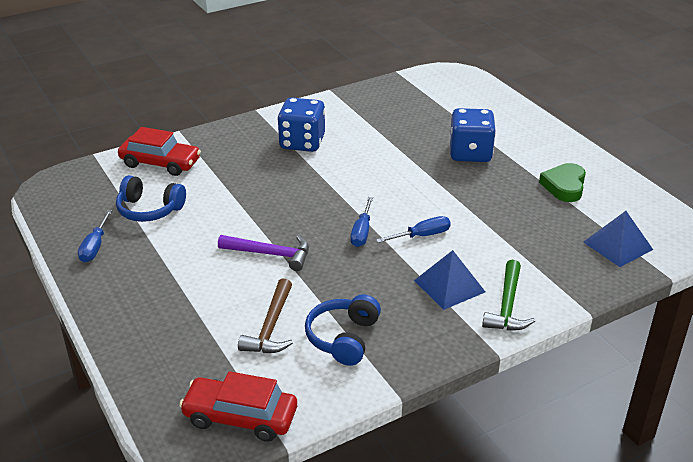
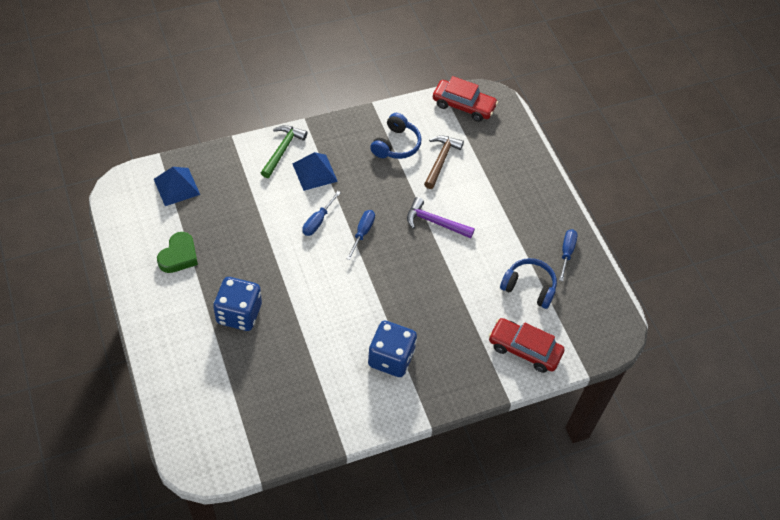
camera: 175 degrees left, 20 degrees up
blue screwdriver [376,216,451,243] -> blue screwdriver turned 45 degrees counterclockwise [302,191,341,236]

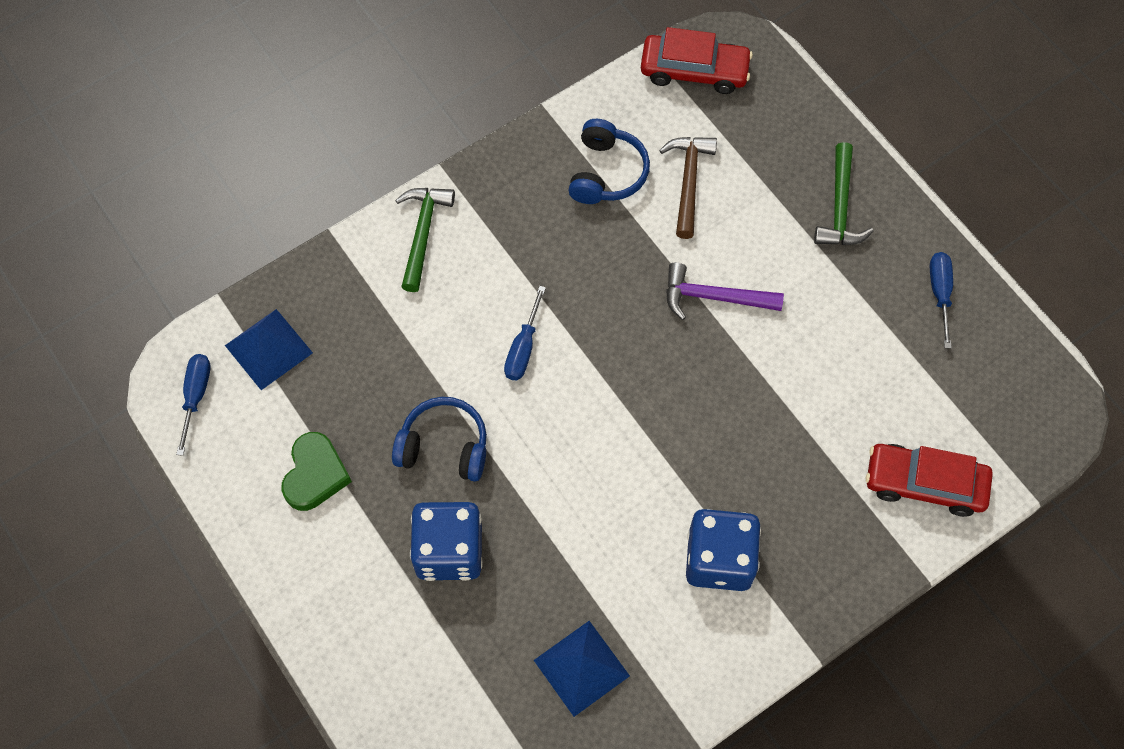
camera: 10 degrees left, 10 degrees up
blue pyramid [292,152,338,191] -> blue pyramid moved to [534,621,630,717]
blue screwdriver [347,210,375,260] -> blue screwdriver moved to [176,354,211,456]
blue headphones [500,258,557,309] -> blue headphones moved to [392,397,487,482]
none -> green hammer [814,142,874,245]

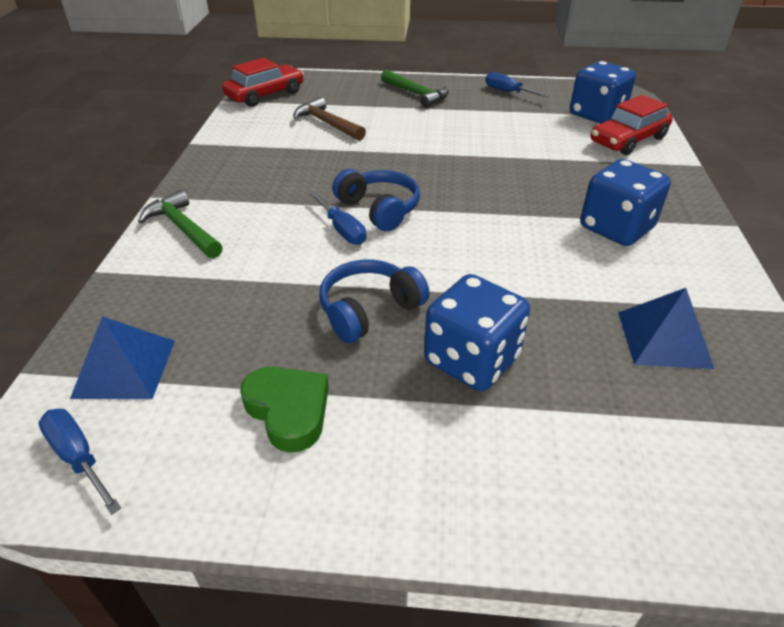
camera: 50 degrees left, 25 degrees down
blue headphones [569,119,650,204] -> blue headphones moved to [333,169,420,231]
purple hammer [666,262,784,320] -> none
none -> blue dice [570,61,636,124]

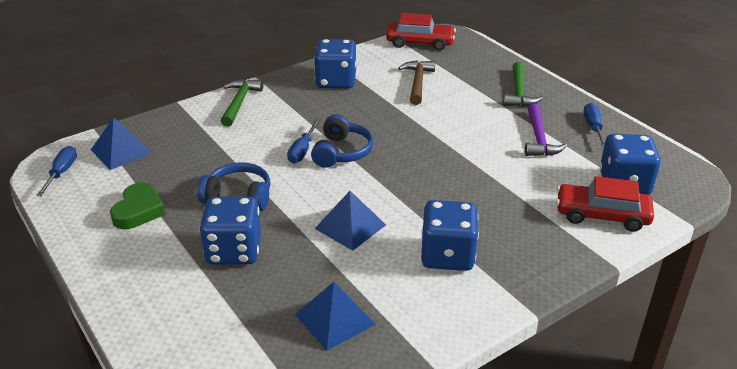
camera: 50 degrees right, 5 degrees down
none -> blue dice [314,39,356,89]
none -> blue pyramid [314,191,386,251]
none -> purple hammer [525,104,567,156]

